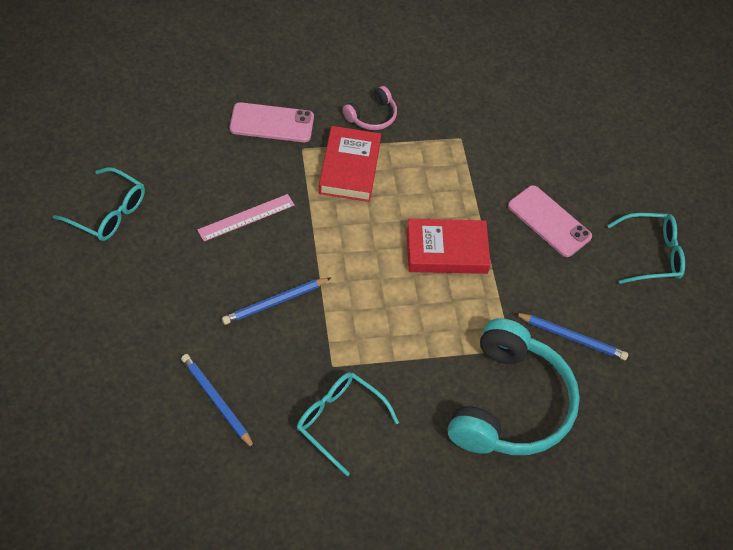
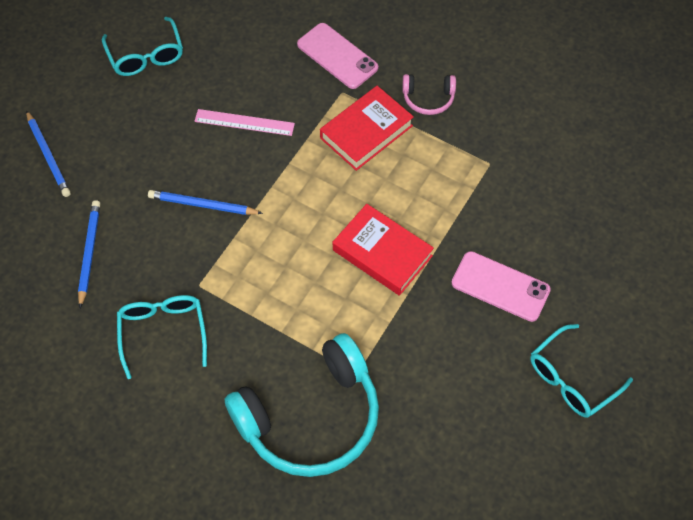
camera: 45 degrees right, 5 degrees up
pink phone [508,185,592,257] -> pink phone turned 60 degrees counterclockwise [451,251,551,322]
blue pencil [515,313,628,360] -> blue pencil moved to [26,110,71,197]
turquoise glasses [607,213,685,284] -> turquoise glasses turned 105 degrees clockwise [530,324,633,418]

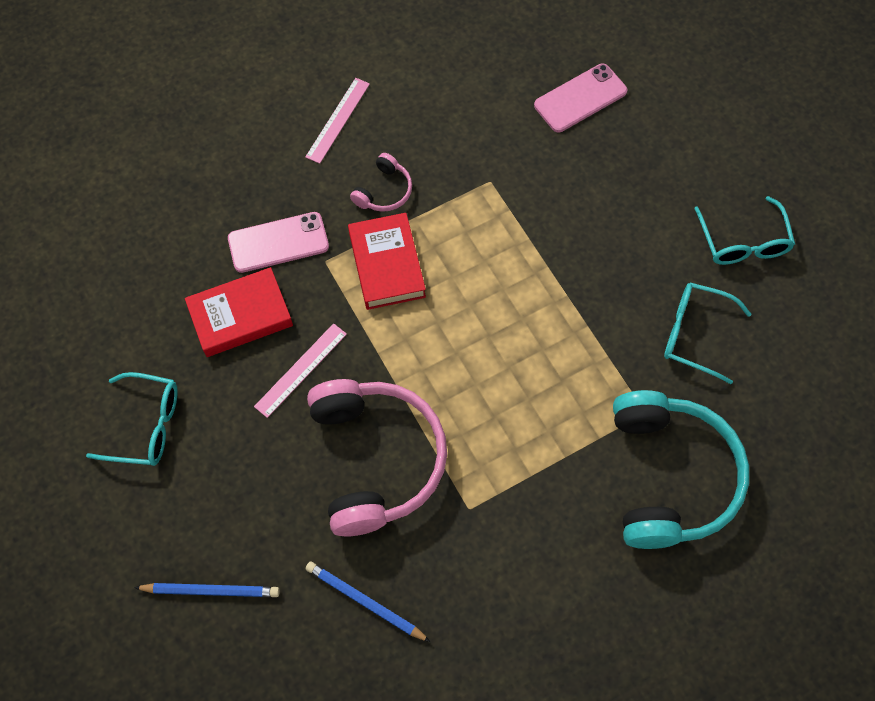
camera: 60 degrees left, 5 degrees up
turquoise glasses [117,295,207,379] -> turquoise glasses moved to [664,282,751,384]
blue pencil [148,190,263,215] -> pink headphones [307,379,447,537]
red book [333,204,434,296] -> red book moved to [185,267,293,357]
pink phone [451,251,551,322] -> pink phone moved to [534,64,627,132]
none -> pink ruler [305,78,370,164]

